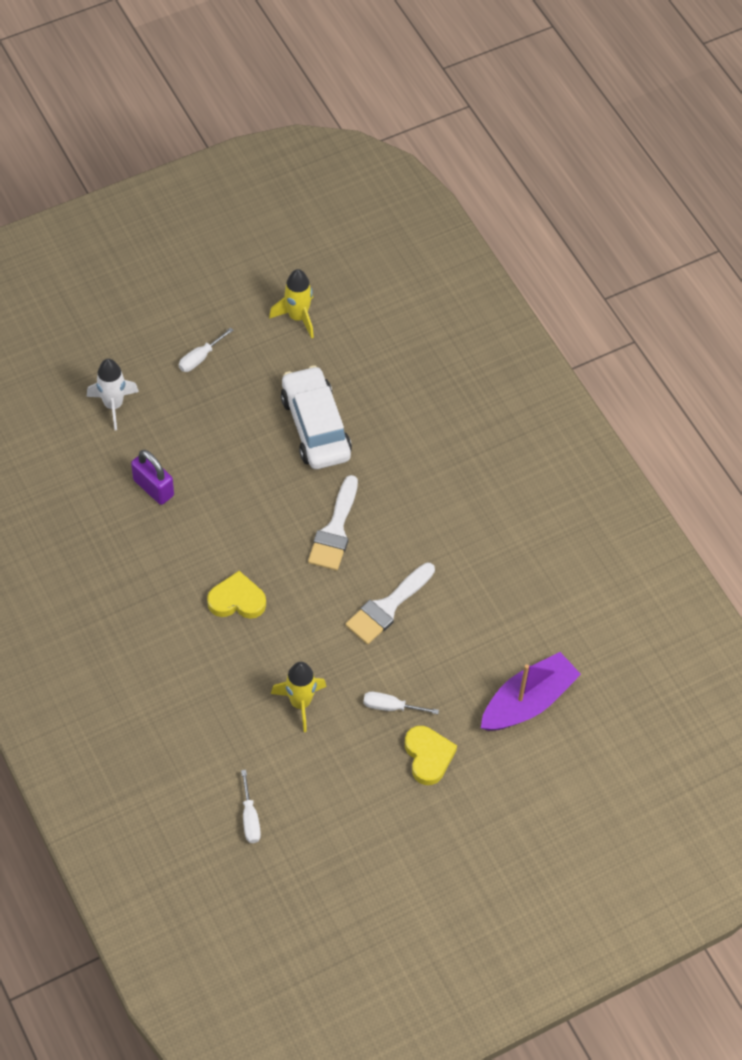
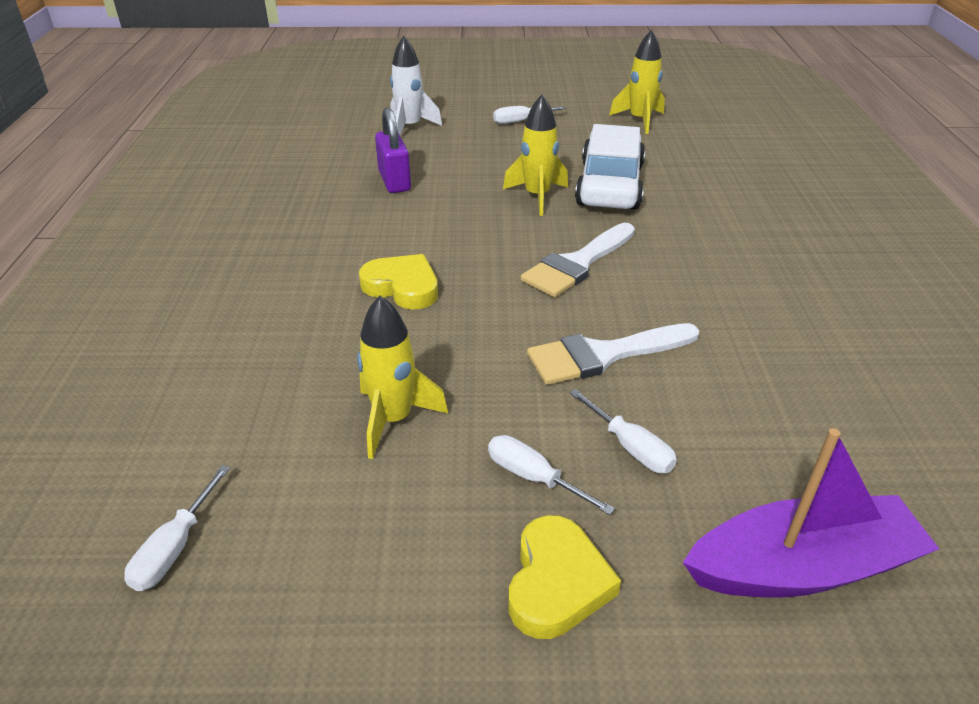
camera: 30 degrees right, 20 degrees down
none -> yellow rocket [503,95,568,216]
none -> white screwdriver [569,389,677,473]

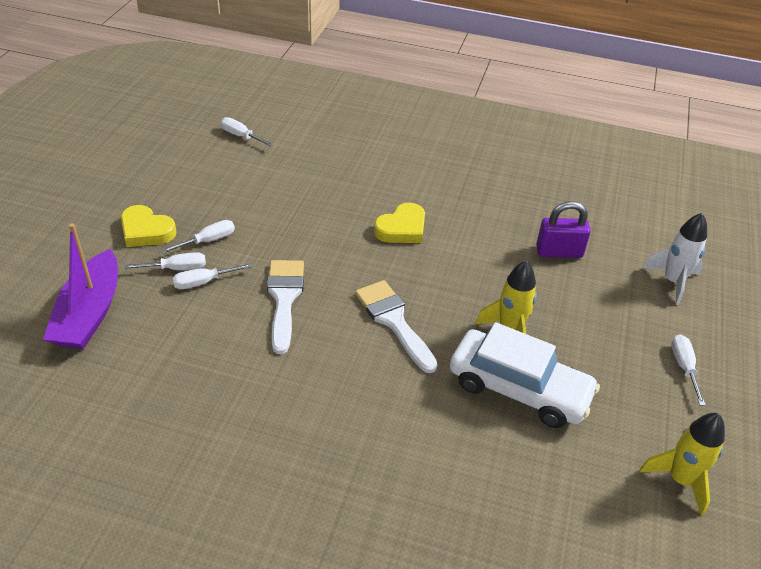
camera: 105 degrees right, 5 degrees up
yellow rocket [357,296,448,459] -> none
none -> white screwdriver [124,252,206,270]

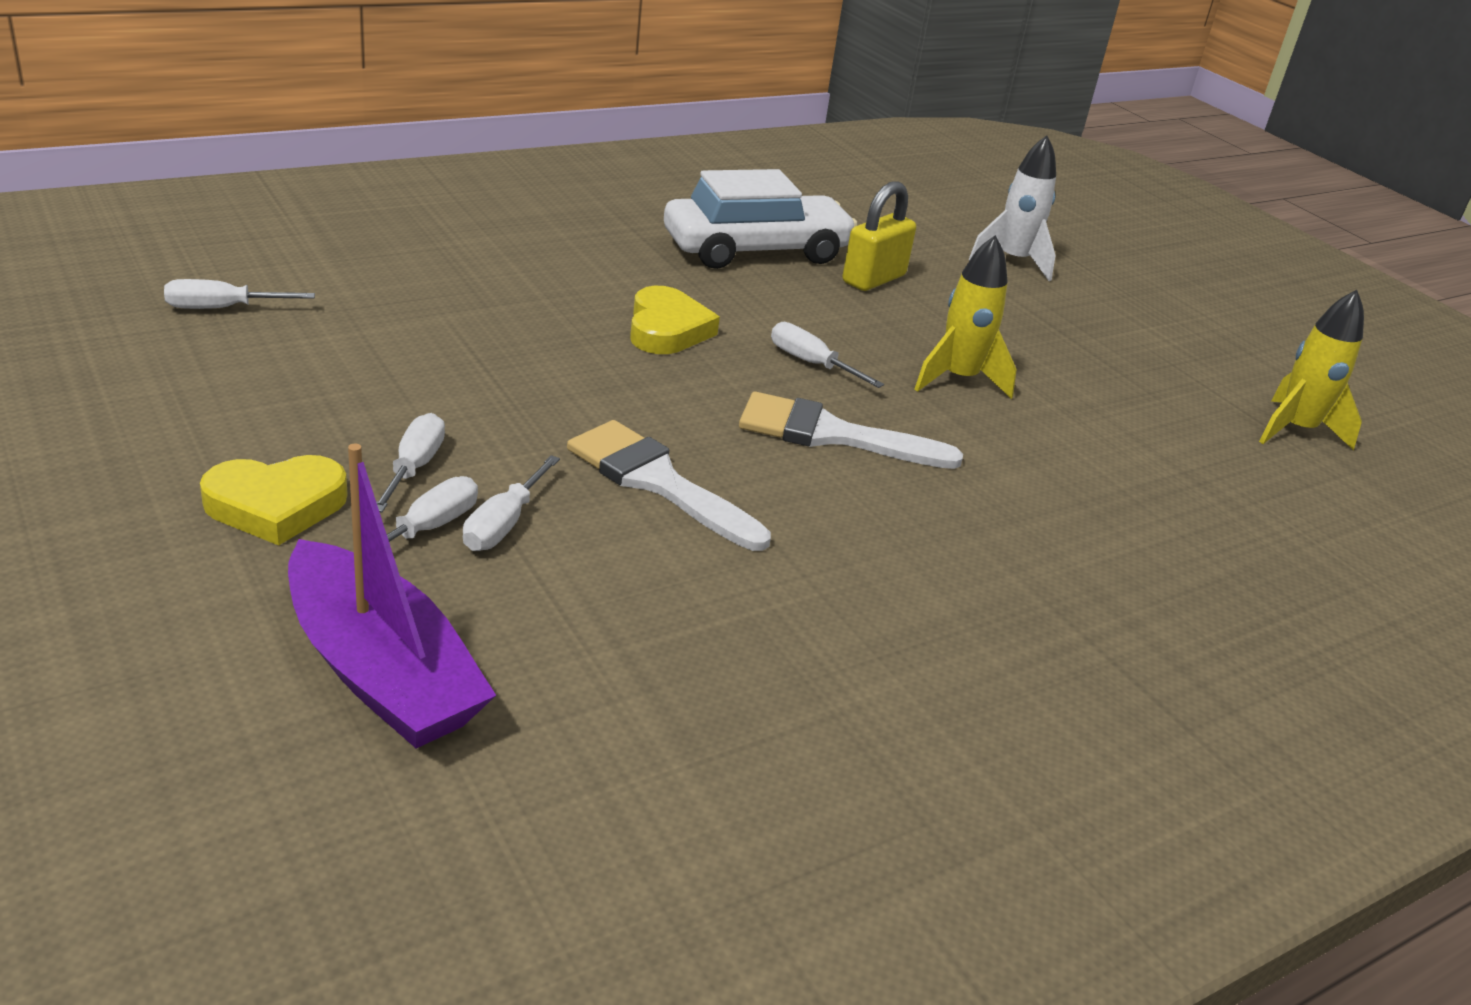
camera: 50 degrees left, 10 degrees down
white car [450,322,600,428] -> white car moved to [664,169,858,269]
purple padlock [536,201,591,258] -> yellow padlock [843,181,916,291]
white screwdriver [671,334,706,406] -> white screwdriver moved to [771,322,884,388]

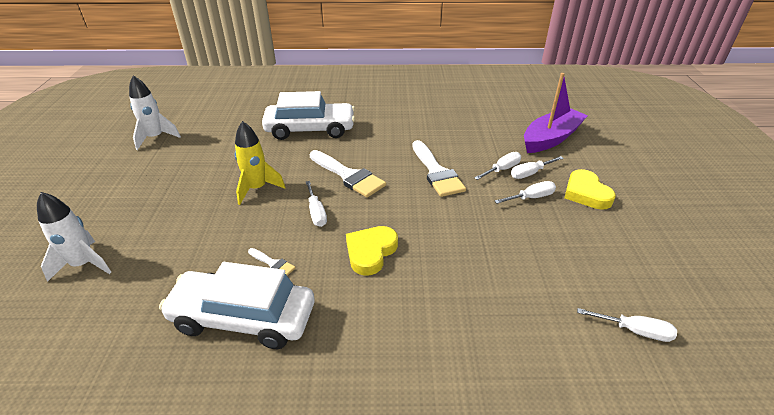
camera: 145 degrees left, 5 degrees up
yellow heart [200,455,348,545] -> yellow heart turned 120 degrees counterclockwise [564,169,616,210]
purple boat [288,444,496,748] -> purple boat turned 60 degrees clockwise [524,73,588,153]
white screwdriver [376,413,445,513] -> white screwdriver turned 150 degrees counterclockwise [495,181,556,204]
yellow padlock [843,181,916,291] -> none
yellow rocket [1259,290,1364,450] -> white rocket [129,75,181,150]
none -> white brush [248,248,296,276]
none -> white car [262,91,355,140]

